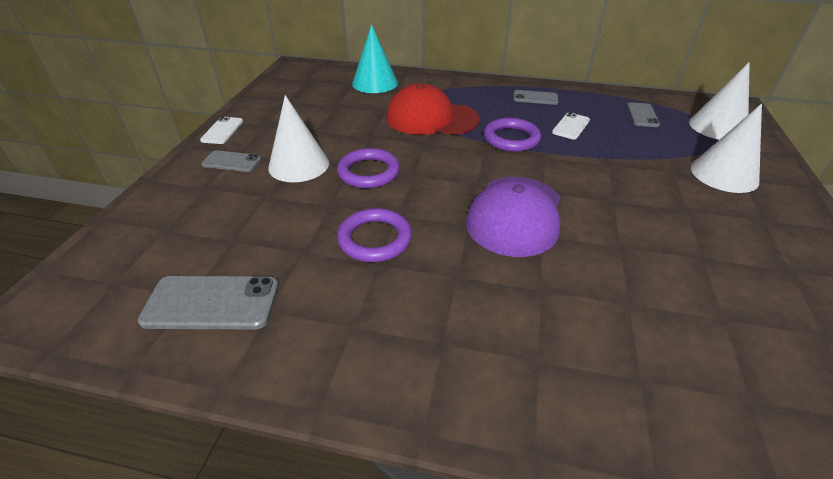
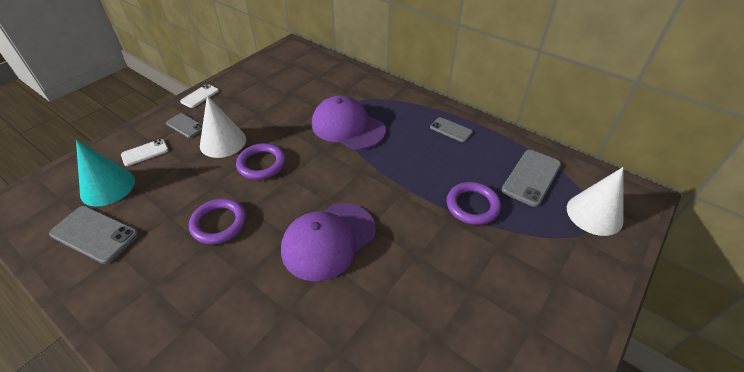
camera: 25 degrees right, 5 degrees up
turquoise cone [352,24,398,93] -> turquoise cone moved to [76,140,135,206]
red cap [386,83,480,135] -> purple cap [312,96,386,150]
purple ring [484,118,541,152] -> purple ring moved to [447,182,501,225]
white phone [552,112,590,140] -> white phone moved to [121,139,169,166]
grey phone [627,102,660,127] -> grey phone [502,150,561,207], size x1.64
white cone [691,103,762,193] -> none

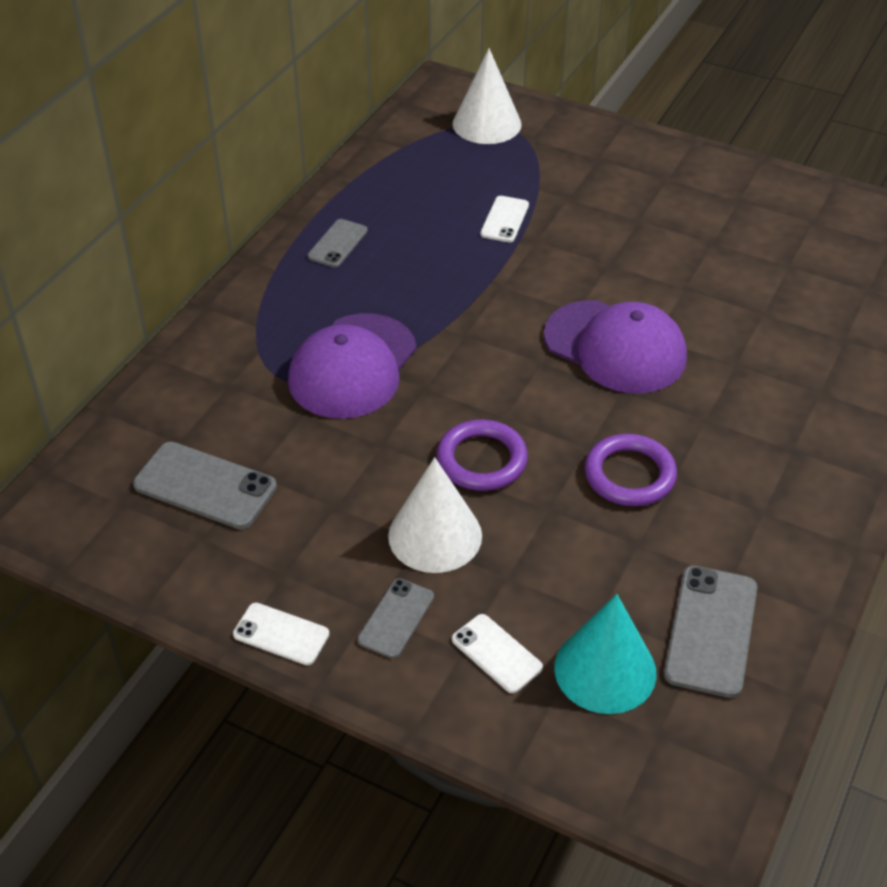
camera: 100 degrees left, 0 degrees up
purple ring [447,182,501,225] -> white phone [480,196,529,242]
grey phone [502,150,561,207] -> grey phone moved to [133,442,277,529]

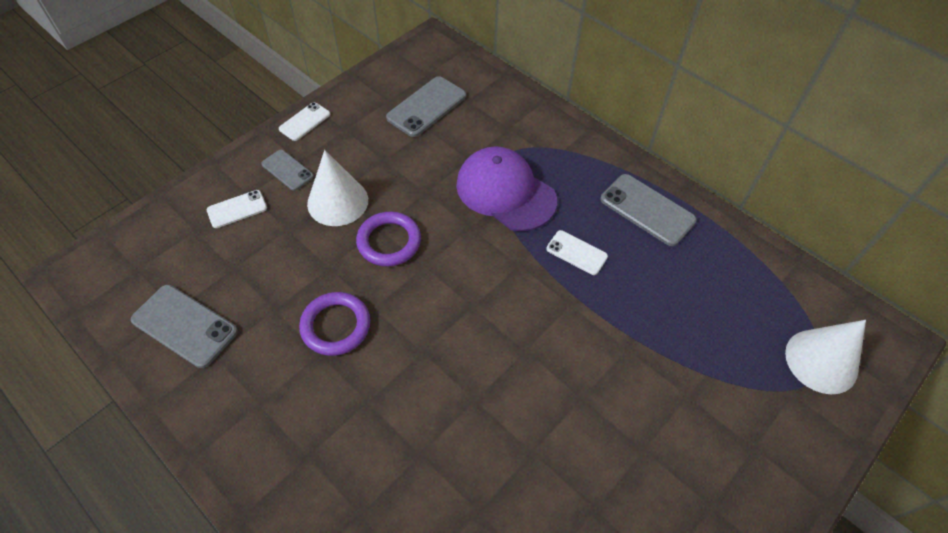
camera: 105 degrees right, 10 degrees up
grey phone [307,219,368,268] -> grey phone [600,174,697,246], size x1.64
white phone [480,196,529,242] -> white phone moved to [546,230,608,275]
purple cap [544,300,687,393] -> none
turquoise cone [554,594,657,714] -> none

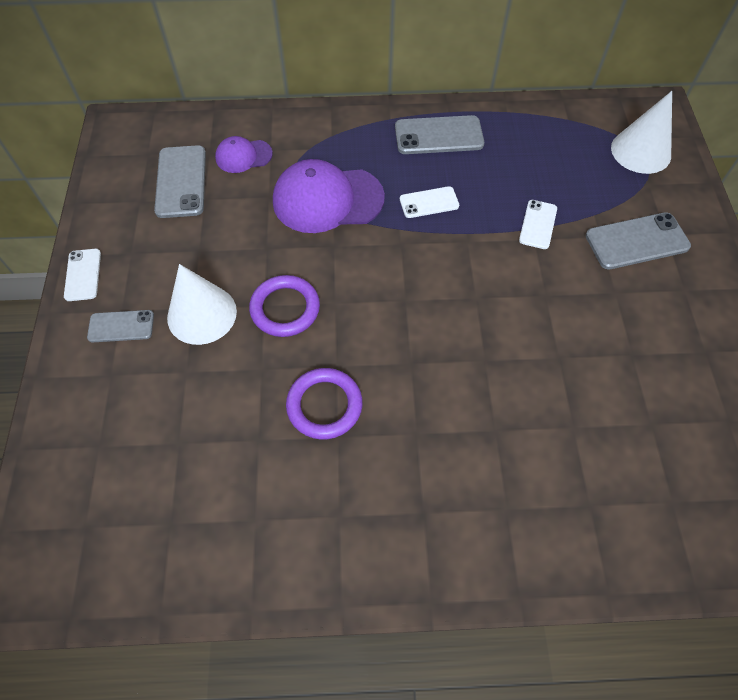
camera: 45 degrees left, 5 degrees up
grey phone [131,285,238,368] -> grey phone moved to [586,212,691,269]
white phone [207,190,267,228] -> white phone moved to [519,200,557,249]
none -> purple cap [215,136,273,173]

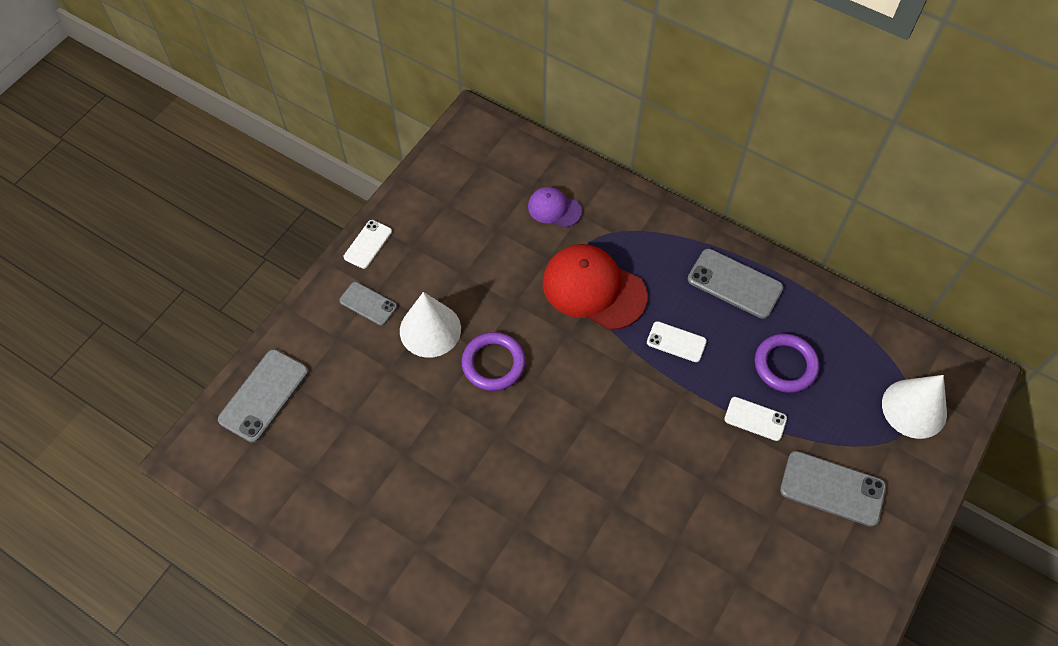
camera: 35 degrees right, 0 degrees up
grey phone [154,145,206,218] -> grey phone moved to [218,349,308,443]
purple cap [273,159,385,233] -> red cap [542,244,648,330]
purple ring [286,368,363,440] -> purple ring moved to [755,334,819,393]
white phone [519,200,557,249] -> white phone turned 60 degrees clockwise [724,397,787,441]

